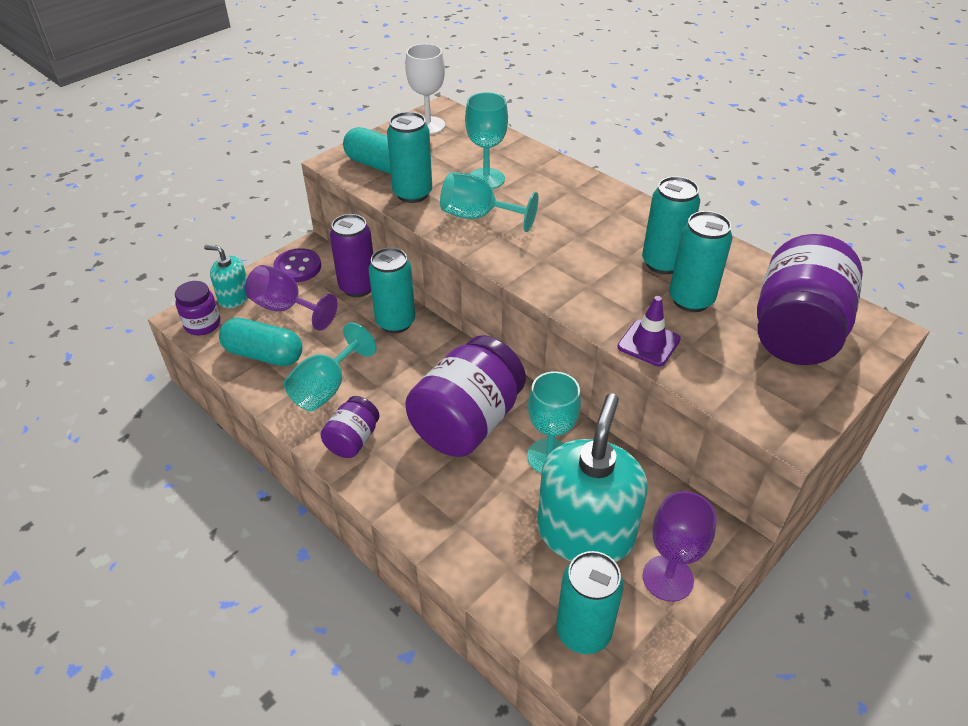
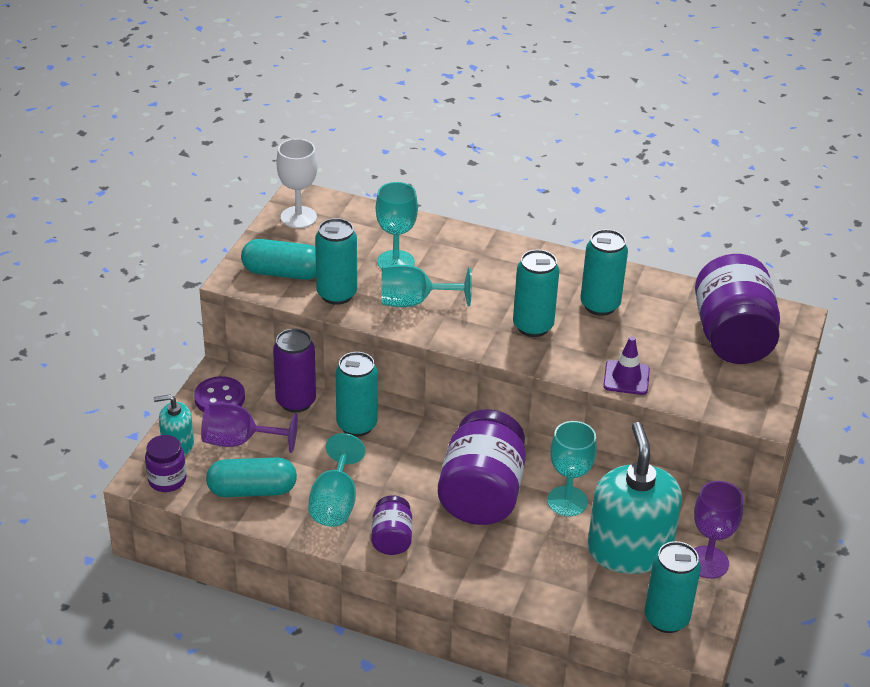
camera: 25 degrees left, 5 degrees down
turquoise can [669,211,732,312] -> turquoise can moved to [513,250,559,337]

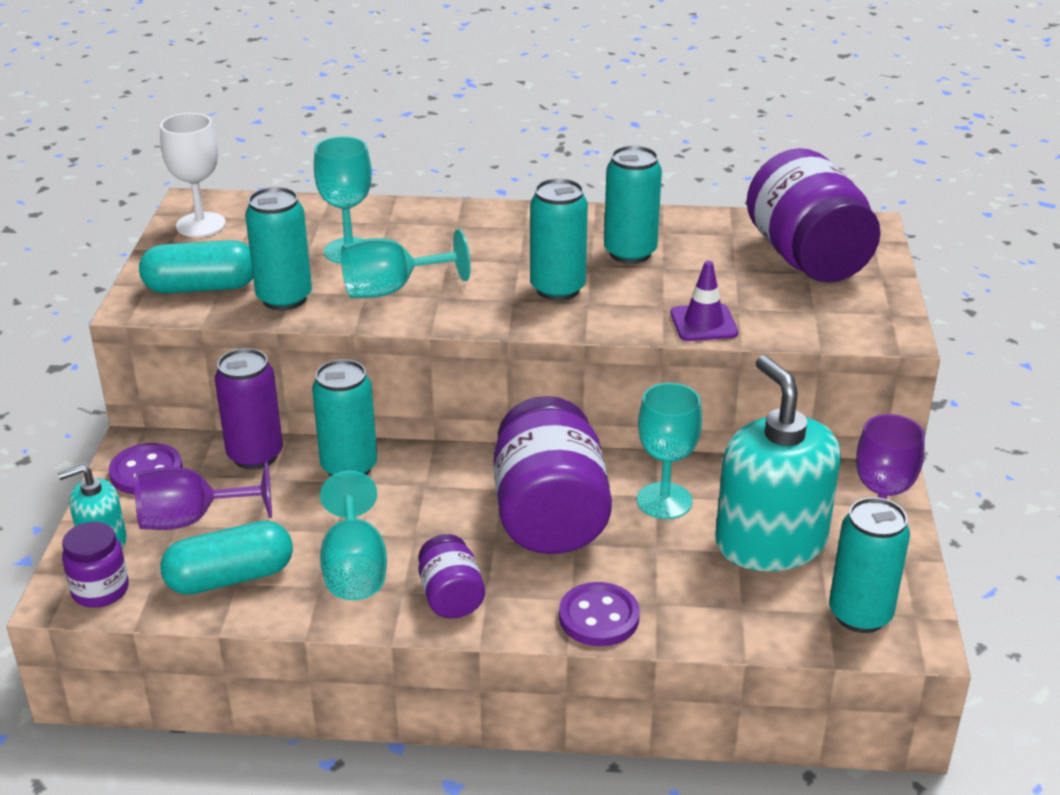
camera: 15 degrees left, 5 degrees down
none -> purple button [559,582,640,646]

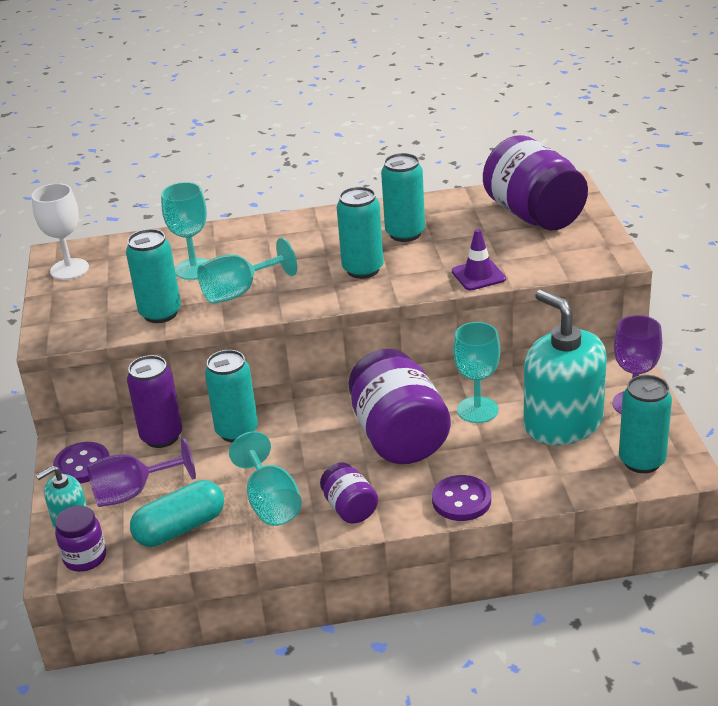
camera: 10 degrees left, 0 degrees up
turquoise capsule [139,240,253,293] -> none

